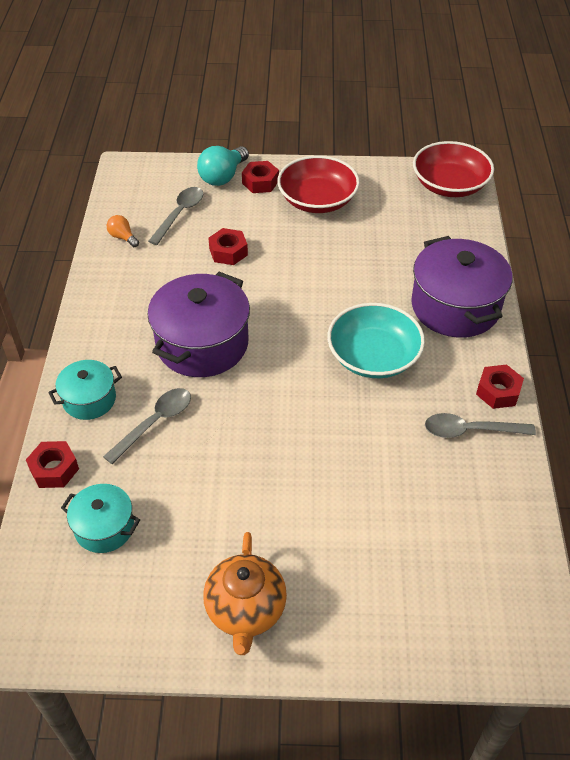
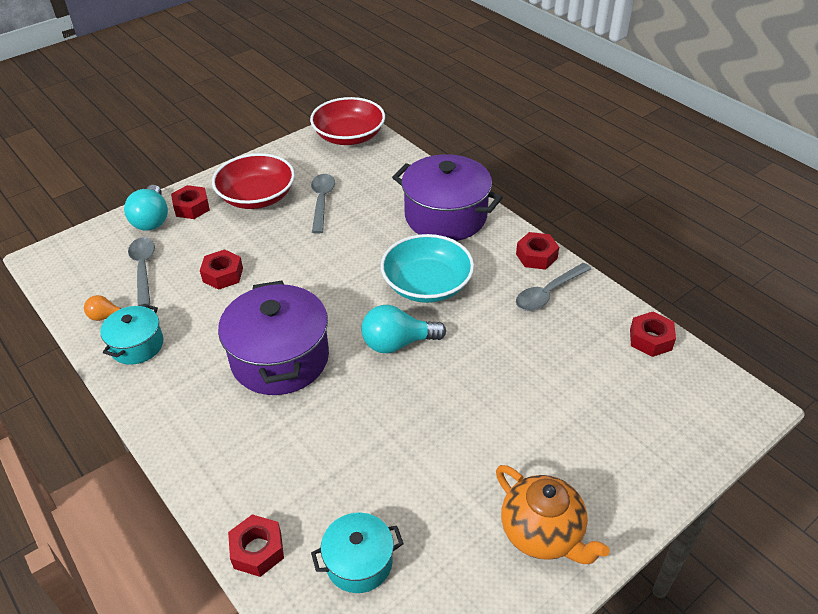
camera: 40 degrees left, 5 degrees down
turquoise pot [48,360,122,420] -> turquoise pot moved to [100,304,163,365]
grey spoon [103,388,191,464] -> grey spoon moved to [311,174,335,234]
none -> turquoise light bulb [361,305,446,353]
none -> red nut [630,312,676,357]

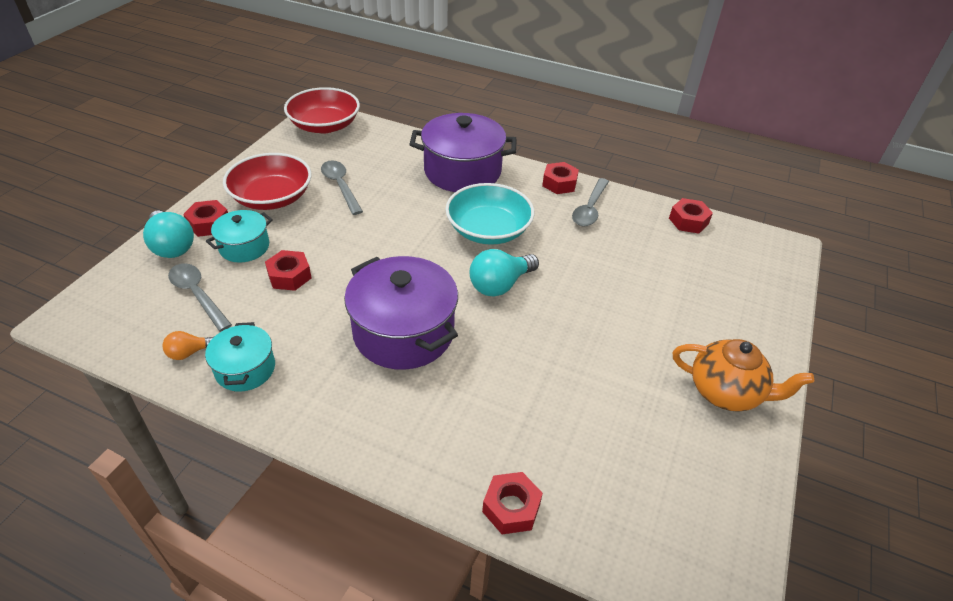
camera: 30 degrees left, 0 degrees up
turquoise pot [311,513,404,593] -> turquoise pot moved to [206,210,273,263]

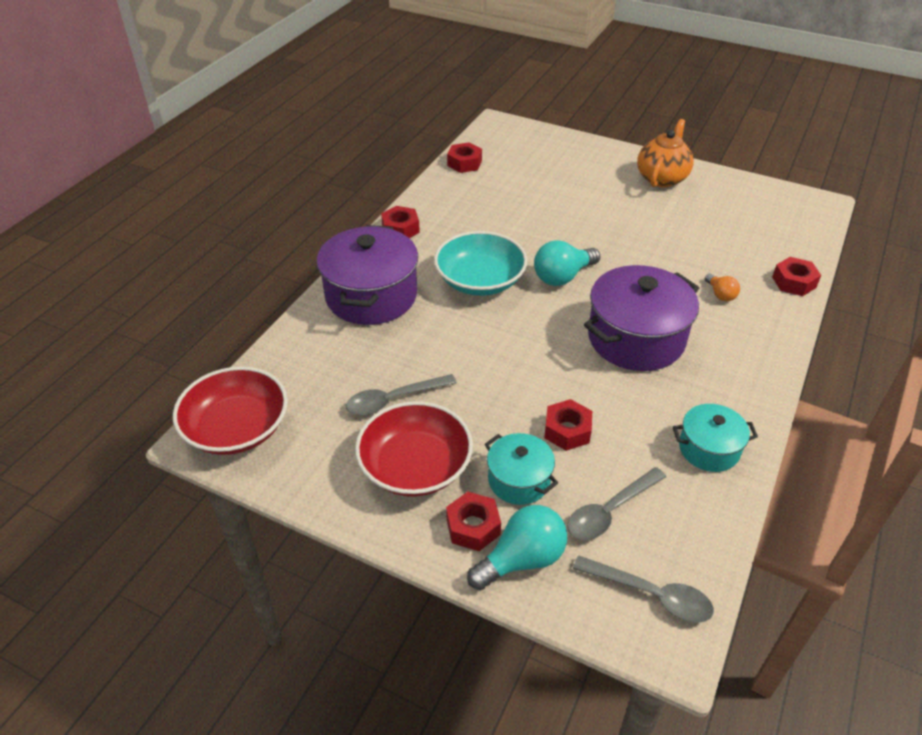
camera: 85 degrees left, 0 degrees up
orange light bulb [162,331,213,360] -> orange light bulb moved to [705,274,740,301]
turquoise light bulb [470,249,539,297] -> turquoise light bulb turned 90 degrees clockwise [534,240,600,286]
grey spoon [572,178,609,227] -> grey spoon moved to [573,555,714,623]

